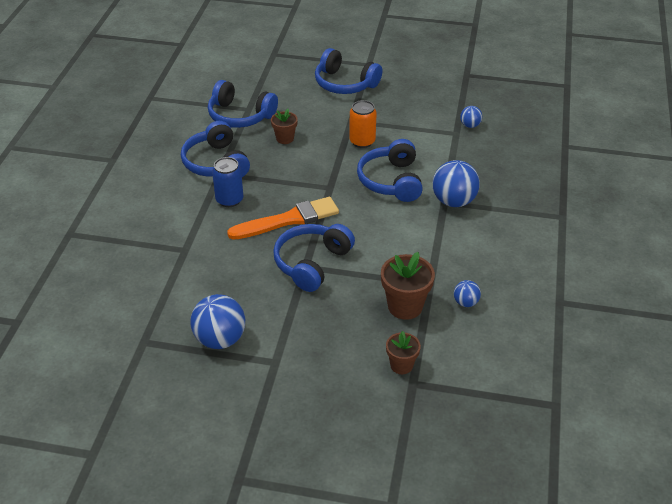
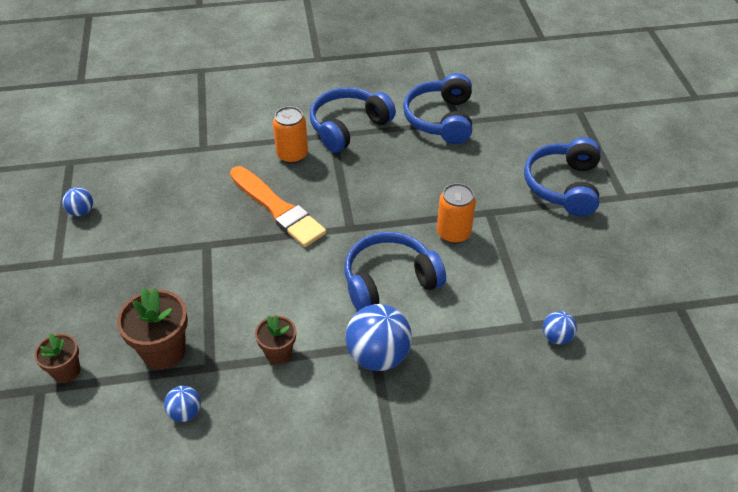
camera: 70 degrees right, 5 degrees up
blue ball [190,294,245,349] -> blue ball [62,187,93,216], size x0.52
blue can [212,157,243,207] -> orange can [273,106,308,164]
brown flower pot [271,109,298,144] -> brown flower pot moved to [255,315,296,364]
blue headphones [273,224,355,292] -> none

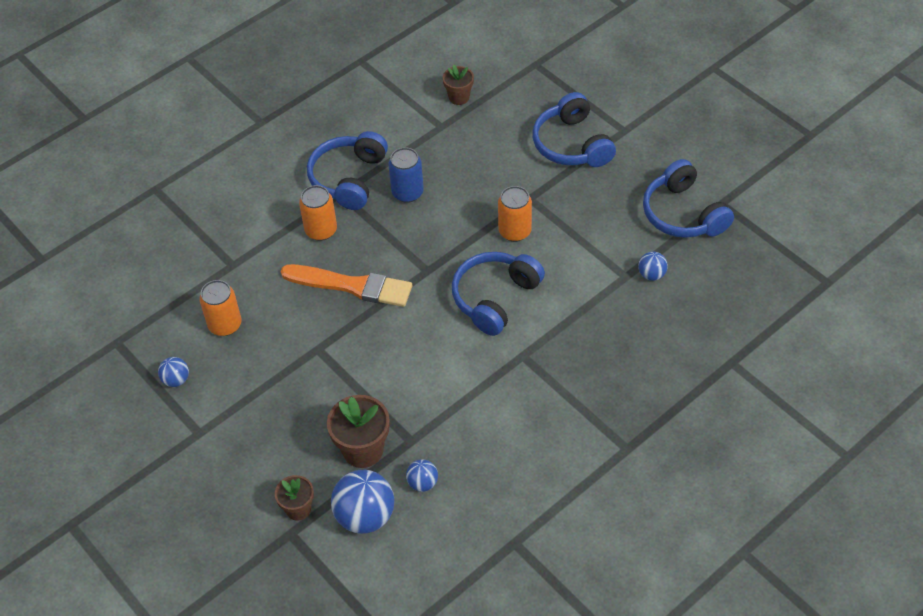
camera: 30 degrees left, 5 degrees up
brown flower pot [255,315,296,364] -> brown flower pot moved to [443,65,474,105]
blue ball [345,304,412,371] -> blue ball moved to [331,470,394,534]
blue headphones [403,73,472,144] -> blue headphones moved to [643,159,734,238]
none -> orange can [199,280,241,336]
none -> blue can [388,147,424,203]

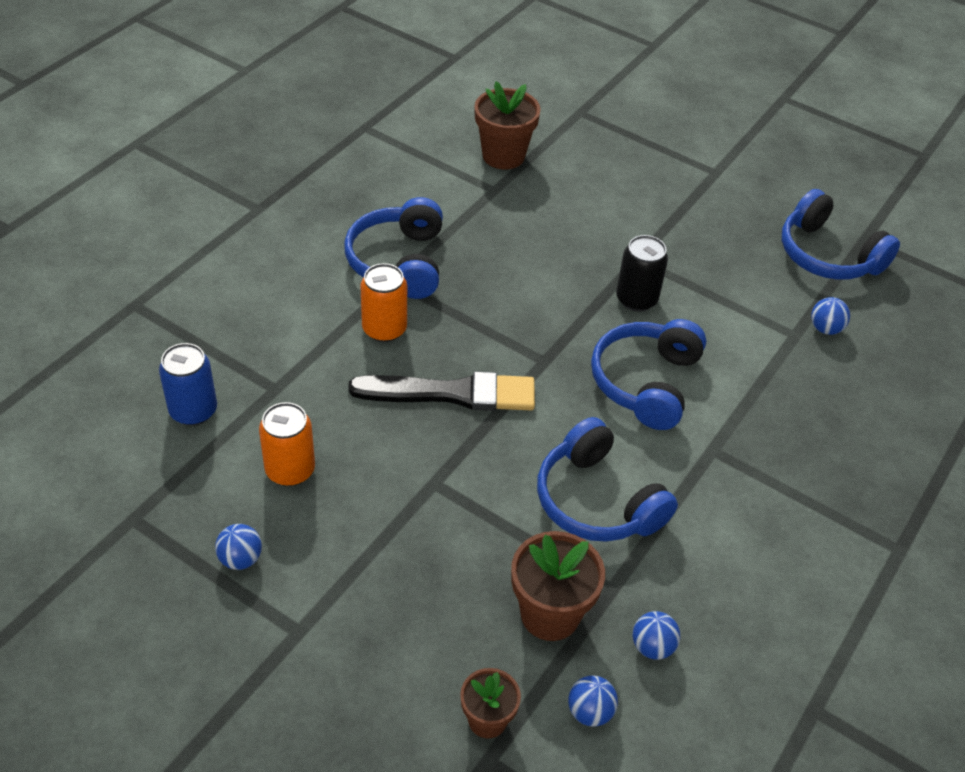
camera: 20 degrees left, 5 degrees down
orange brush [281,264,412,307] -> black brush [348,372,535,411]
blue ball [331,470,394,534] -> blue ball [568,675,618,727], size x0.52
blue can [388,147,424,203] -> blue can moved to [159,343,217,426]
brown flower pot [443,65,474,105] -> brown flower pot [474,81,541,169], size x1.64
orange can [498,186,532,242] -> black can [616,235,668,312]
blue headphones [533,92,616,167] -> blue headphones moved to [537,417,678,542]

